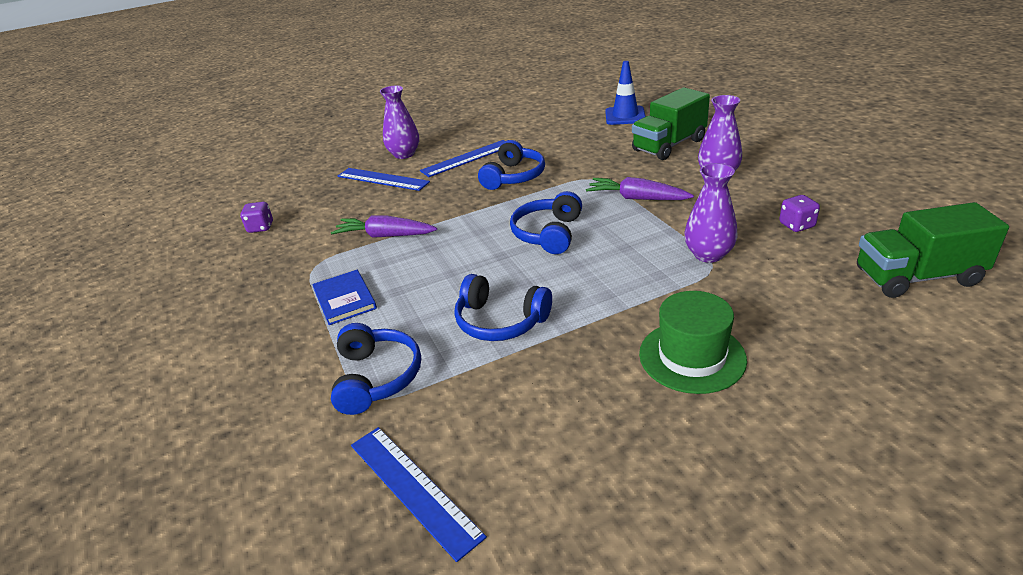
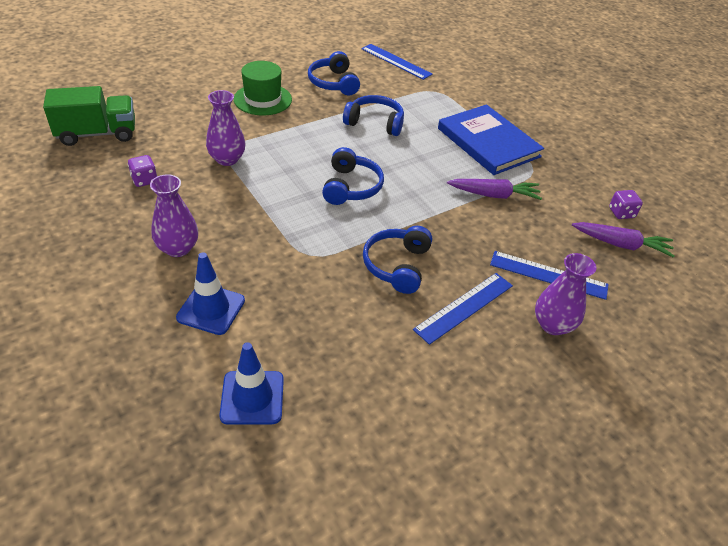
camera: 165 degrees right, 10 degrees up
blue book [312,270,377,325] -> blue book [438,105,544,175], size x1.89
blue headphones [331,323,421,415] -> blue headphones moved to [308,51,360,95]
purple carrot [586,177,694,200] -> purple carrot moved to [572,222,674,257]
green truck [632,87,710,160] -> blue traffic cone [176,252,245,335]

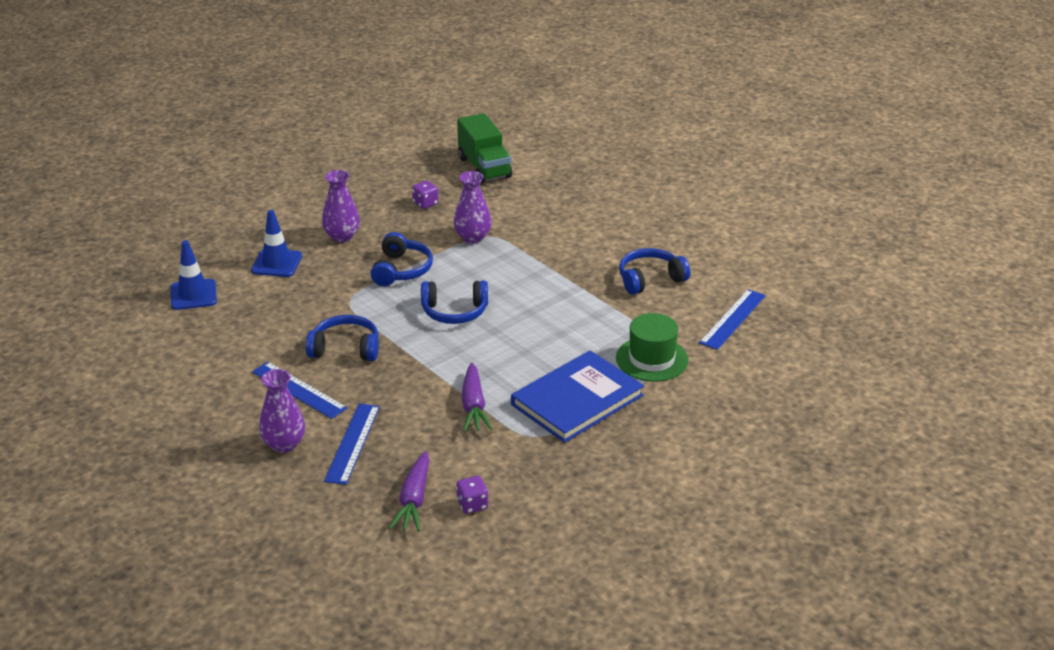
camera: 85 degrees right, 10 degrees down
green hat [233,61,292,115] -> green hat moved to [616,313,689,382]
blue headphones [343,95,404,136] -> blue headphones moved to [371,232,433,286]

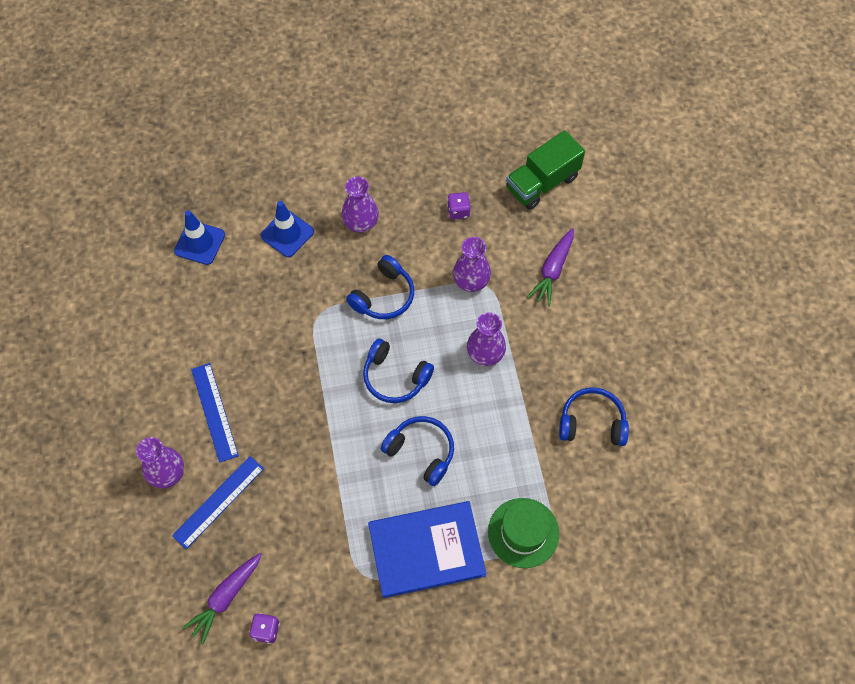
camera: 30 degrees right, 30 degrees up
blue headphones [306,315,379,361] -> blue headphones moved to [381,416,454,486]
green truck [457,113,512,184] -> green truck turned 45 degrees clockwise [506,130,585,210]
purple carrot [461,363,492,432] -> purple carrot moved to [527,228,574,306]
blue ruler [699,289,766,350] -> none
none -> purple vase [467,312,506,366]

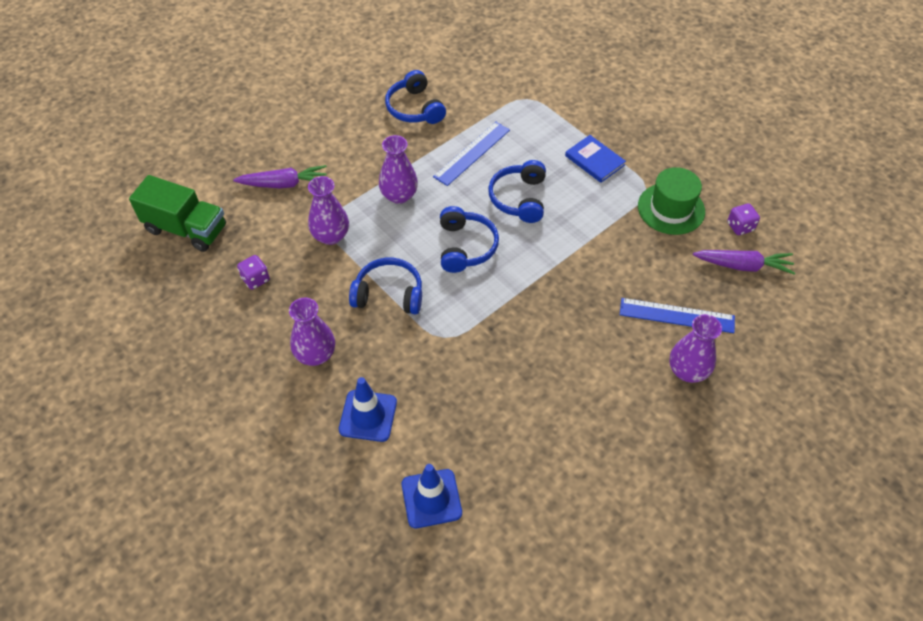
camera: 120 degrees left, 10 degrees down
blue ruler [191,363,239,463] -> blue ruler moved to [433,122,510,186]
blue book [368,501,486,598] -> blue book [565,135,626,183], size x0.53
green hat [488,498,559,568] -> green hat moved to [638,167,705,235]

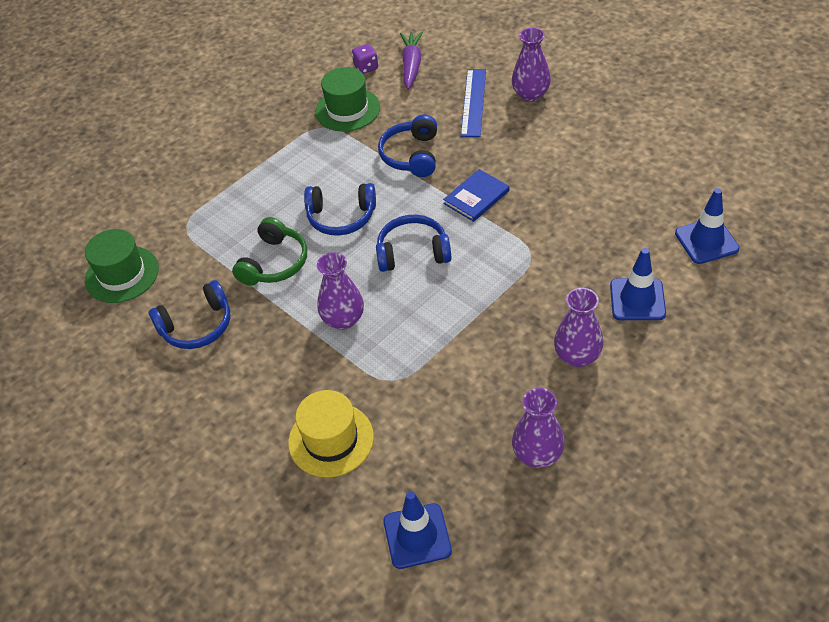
camera: 90 degrees left, 5 degrees down
green truck [129,175,226,252] -> blue traffic cone [383,491,452,569]
purple carrot [233,165,327,189] -> yellow hat [288,390,374,477]
purple dice [237,255,270,290] -> none
purple vase [308,176,349,245] -> purple vase moved to [512,388,565,468]
blue headphones [349,258,422,314] -> blue headphones moved to [378,115,437,177]
blue ruler [433,122,510,186] -> green headphones [232,217,307,286]
blue book [565,135,626,183] -> blue book moved to [443,169,509,222]
none -> green hat [85,229,159,303]

